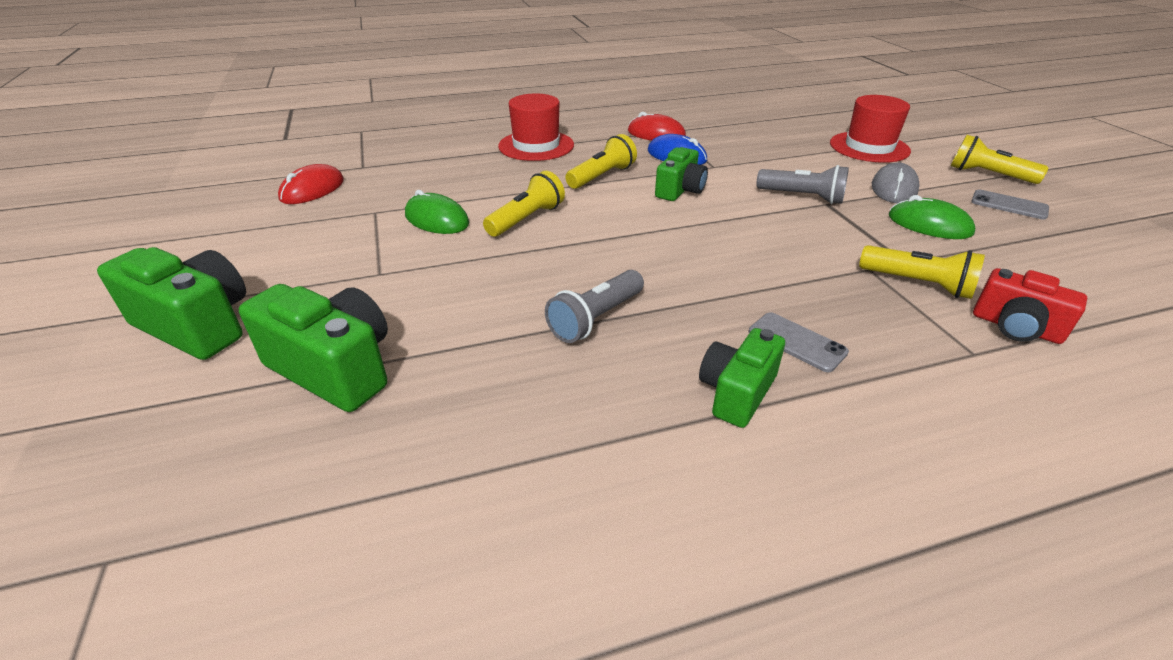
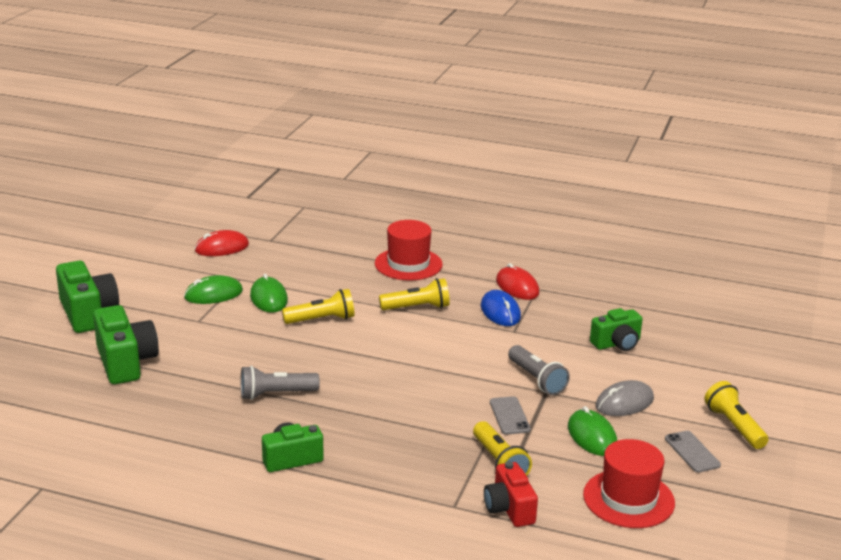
camera: 35 degrees right, 10 degrees down
green camera [655,147,708,201] -> green camera moved to [590,308,643,351]
grey phone [749,312,849,372] -> grey phone moved to [490,396,531,435]
red hat [830,95,911,163] -> red hat moved to [583,439,675,528]
none -> green mouse [184,275,243,304]

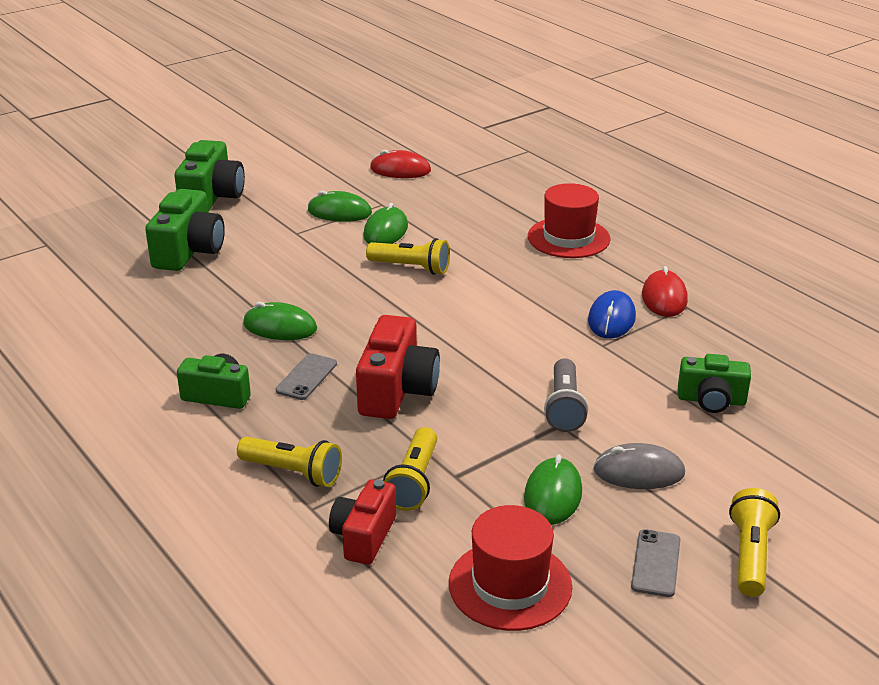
camera: 35 degrees right, 5 degrees up
grey flashlight [240,366,320,400] -> green mouse [243,302,317,340]
yellow flashlight [379,278,450,310] -> yellow flashlight moved to [237,437,342,487]
grey phone [490,396,531,435] -> grey phone moved to [275,353,337,400]
none -> red camera [356,315,440,419]

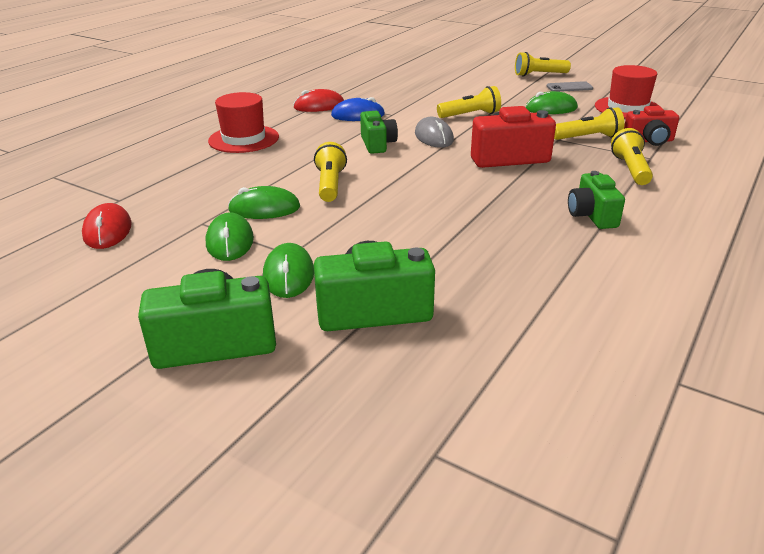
camera: 110 degrees left, 0 degrees up
green mouse [243,302,317,340] -> green mouse moved to [263,243,314,298]
grey phone [275,353,337,400] -> none
grey flashlight [544,358,588,432] -> yellow flashlight [437,86,501,118]
grey mouse [593,443,685,489] -> grey mouse moved to [415,117,454,148]
green camera [678,354,751,413] -> green camera moved to [360,111,398,154]

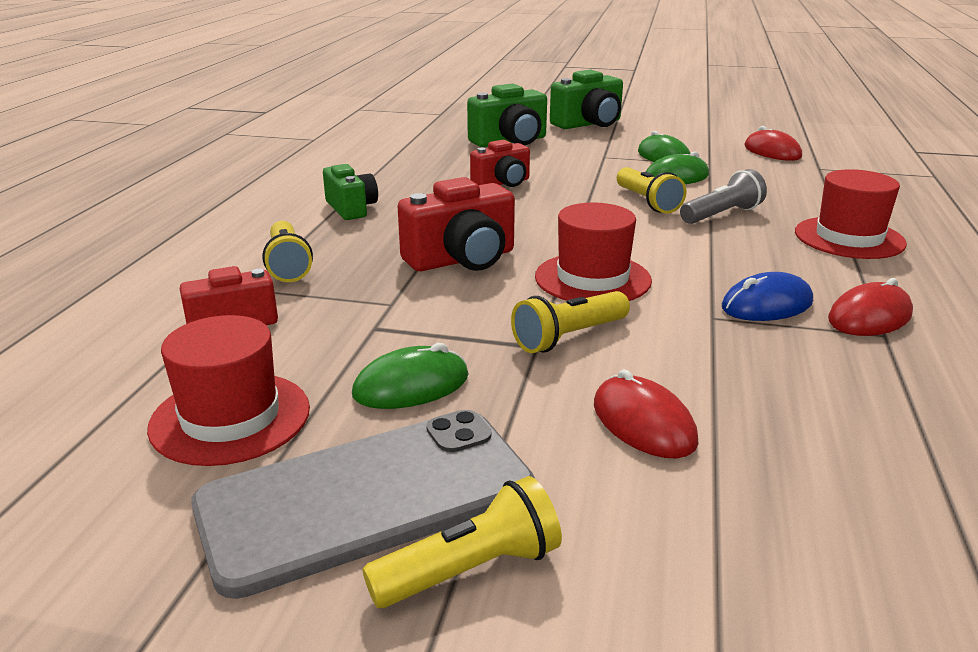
camera: 160 degrees right, 5 degrees down
green mouse [263,243,314,298] -> none
green camera [360,111,398,154] -> none
grey mouse [415,117,454,148] -> red hat [535,202,652,301]
grey phone [547,81,593,92] -> grey phone [191,410,535,599], size x2.45
yellow flashlight [554,107,624,140] -> none
none -> red camera [470,140,530,187]
none -> red mouse [594,369,699,459]
none -> grey flashlight [680,169,767,224]

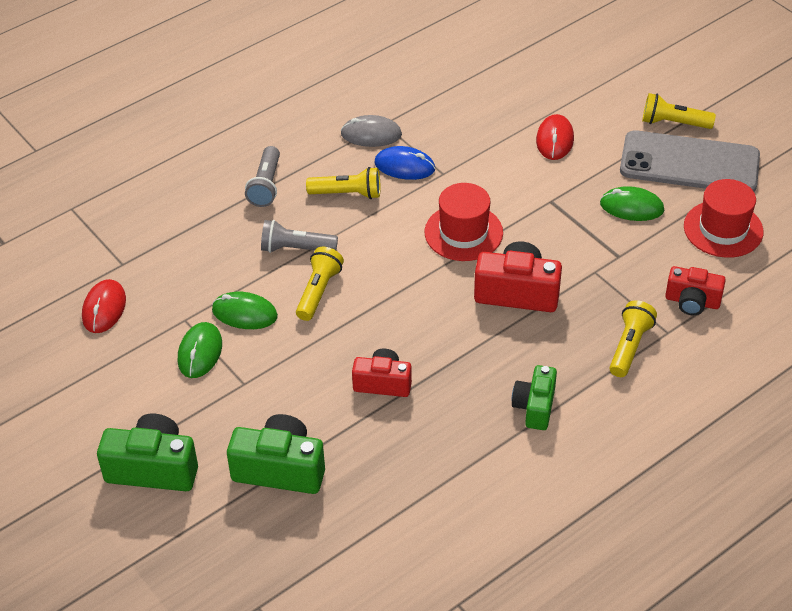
camera: 140 degrees left, 20 degrees up
yellow flashlight [511,291,630,353] -> yellow flashlight moved to [306,167,380,199]
red hat [795,169,907,259] -> grey flashlight [245,146,280,207]
red mouse [828,278,913,336] -> grey mouse [341,115,402,147]

